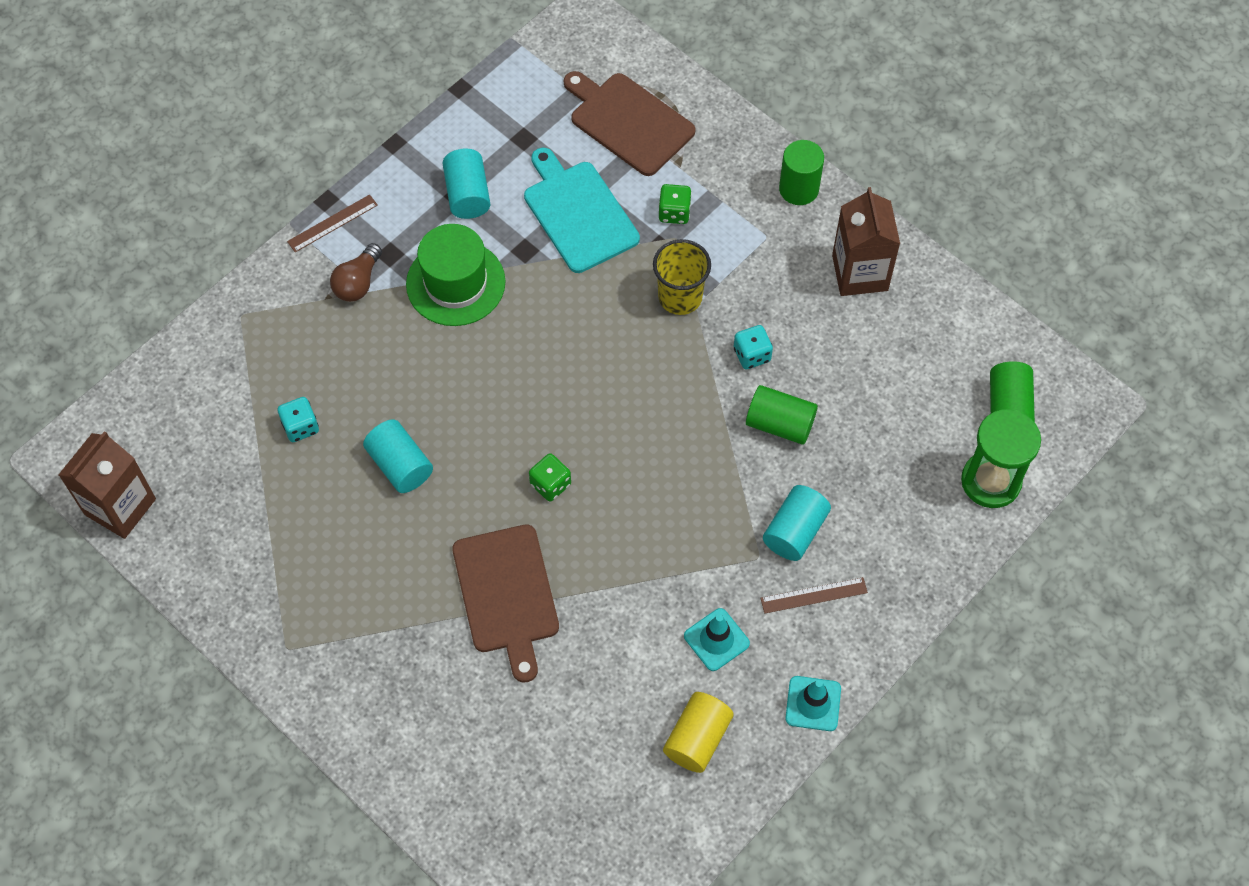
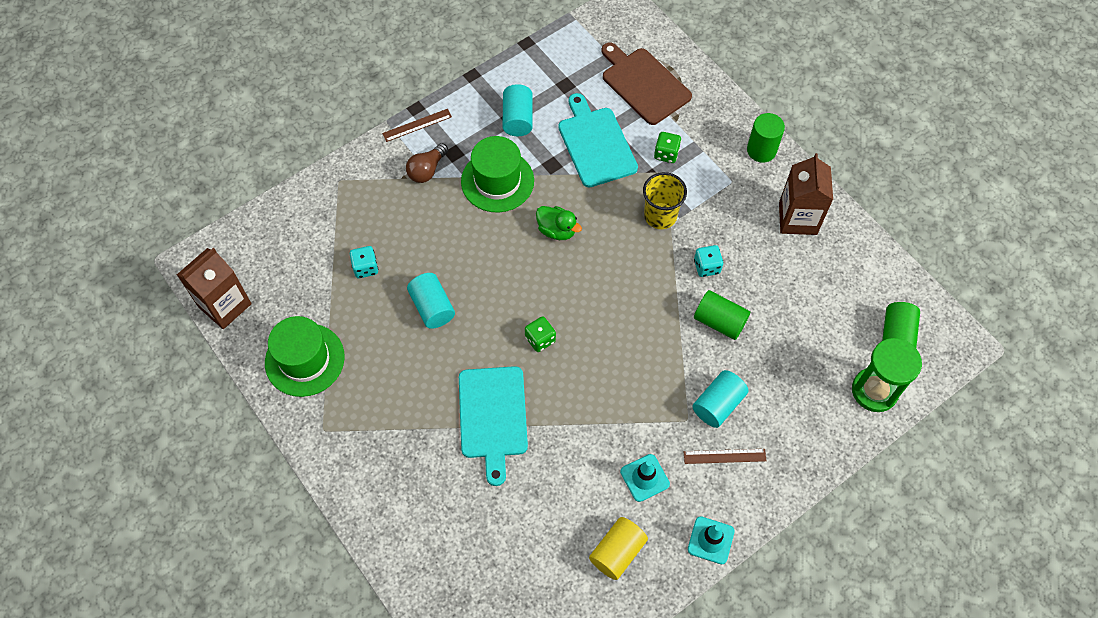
camera: 10 degrees right, 0 degrees up
brown cutting board [452,524,559,682] -> turquoise cutting board [459,366,528,486]
none -> green hat [265,316,345,397]
none -> green duck [536,206,582,240]

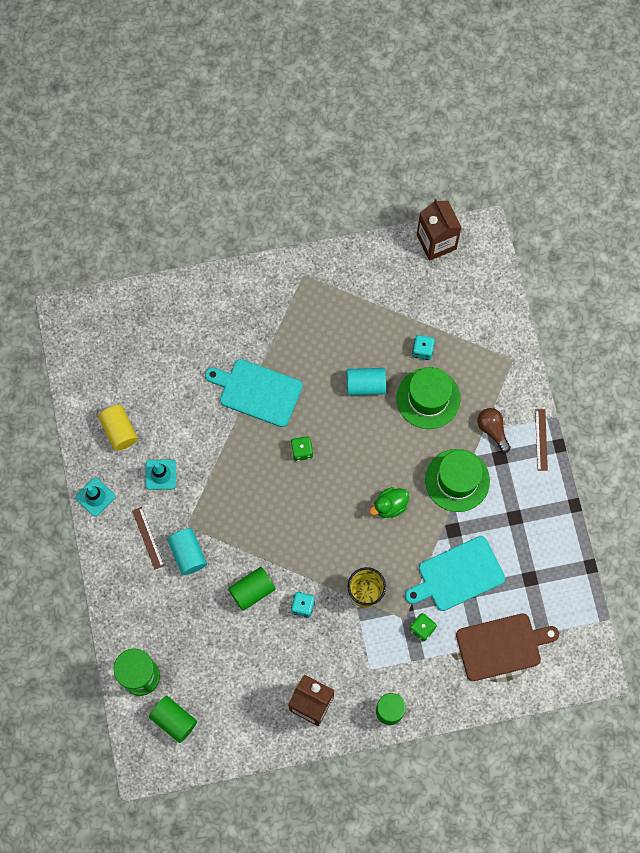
camera: 115 degrees right, 10 degrees up
green hat [265,316,345,397] -> green hat moved to [396,367,460,429]
turquoise cylinder [503,84,532,136] -> none
turquoise cutting board [558,93,638,187] -> turquoise cutting board turned 150 degrees clockwise [405,536,505,611]
brown ruler [684,449,767,464] -> brown ruler turned 45 degrees counterclockwise [132,507,164,570]

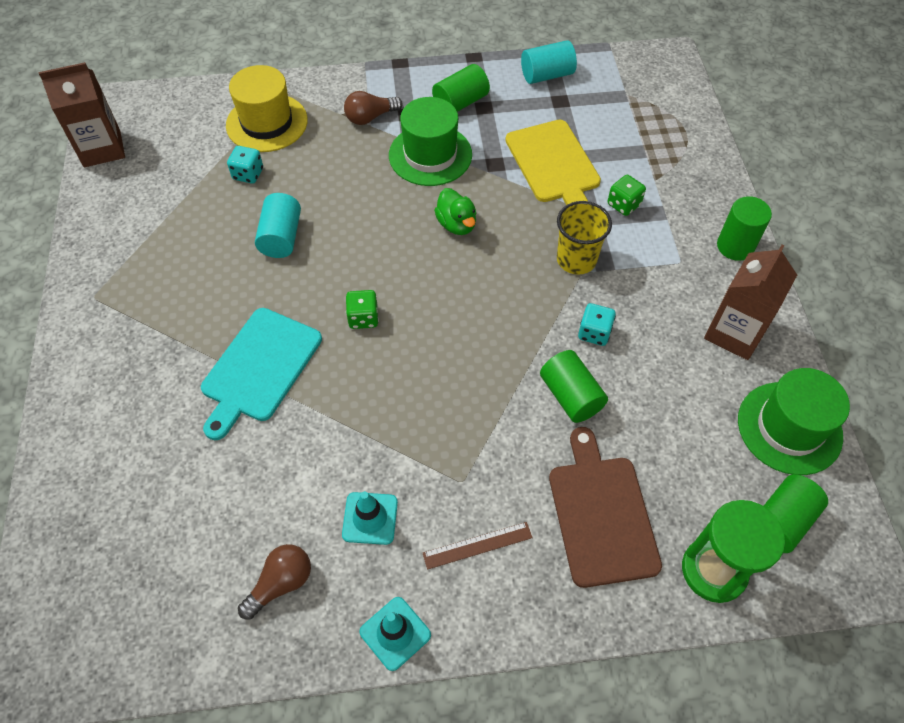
camera: 85 degrees left, 15 degrees down
yellow cylinder [98,405,138,451] -> brown light bulb [238,544,311,620]
turquoise cylinder [167,528,207,575] -> turquoise cylinder moved to [521,40,577,84]
green hat [396,367,460,429] -> green hat moved to [738,368,850,475]
turquoise cutting board [405,536,505,611] -> yellow cutting board [505,120,601,205]
brown cutting board [456,613,559,681] -> brown cutting board moved to [549,427,662,588]
brown ruler [535,409,548,471] -> none
none -> yellow hat [226,65,308,152]
none -> green cylinder [432,64,490,112]

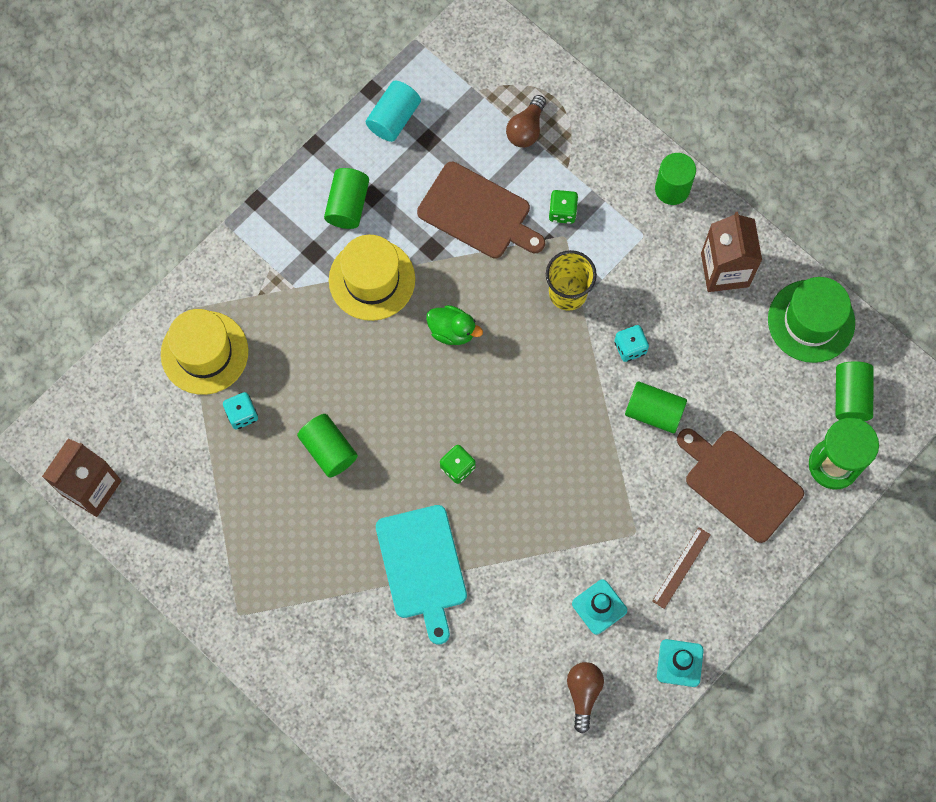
camera: 40 degrees left, 15 degrees up
turquoise cylinder [255,193,301,258] -> green cylinder [297,414,358,478]
brown light bulb [344,91,402,125] -> brown light bulb moved to [506,95,546,148]
green hat [389,97,472,186] -> yellow hat [329,235,415,321]
yellow cutting board [505,120,601,205] -> brown cutting board [417,162,545,259]

